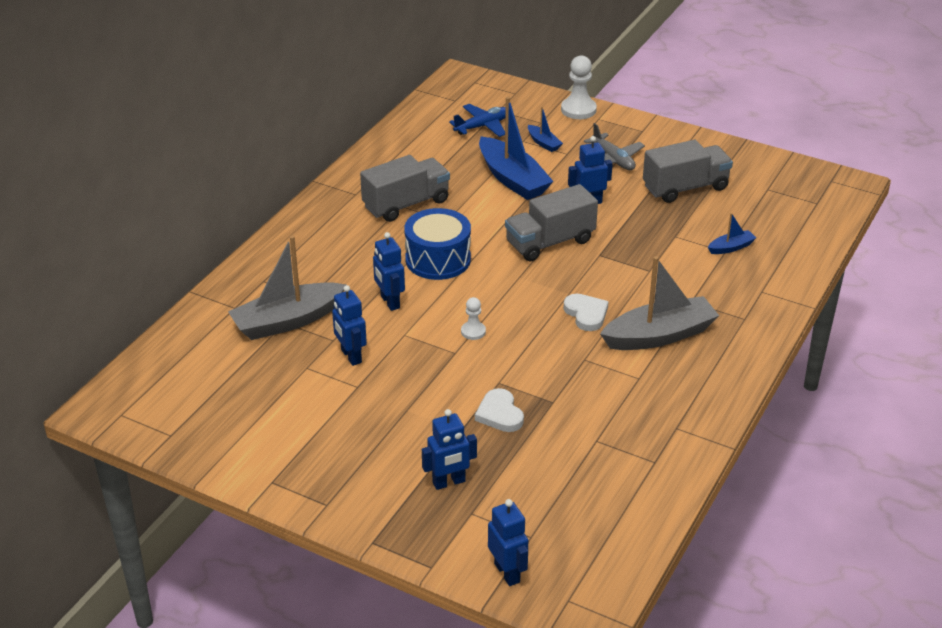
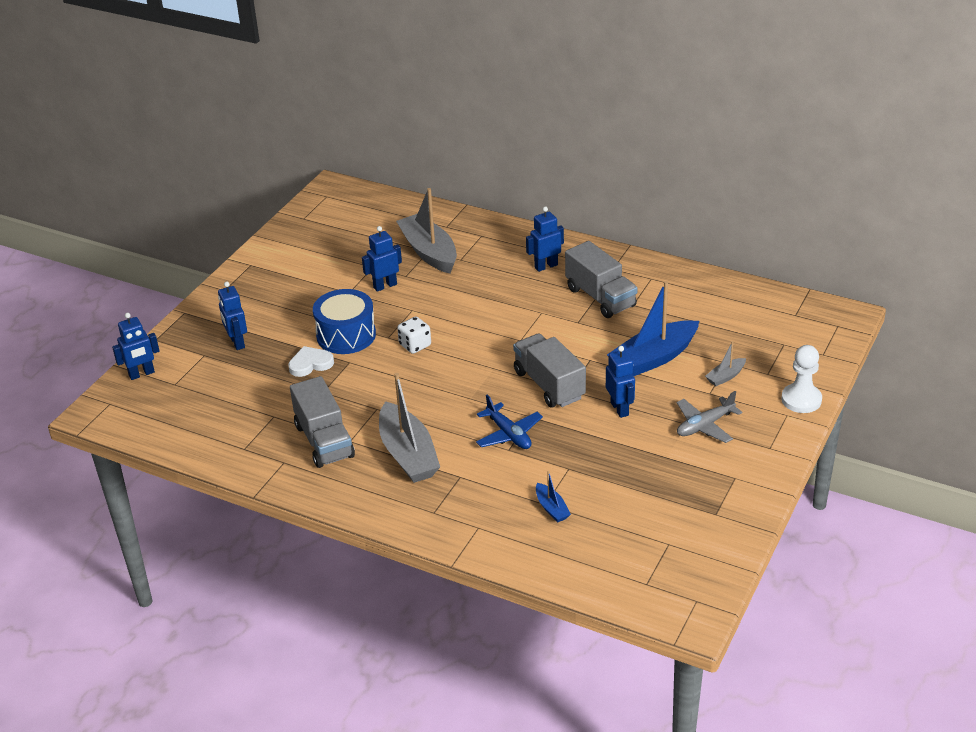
camera: 90 degrees right, 0 degrees up
blue robot [373,232,405,311] -> blue robot moved to [526,206,564,272]
blue drum [404,208,471,280] -> blue drum moved to [313,289,376,354]
blue plane [449,104,506,137] -> blue plane moved to [476,395,543,449]
white pawn [461,297,486,340] -> white dice [397,317,431,354]
blue boat [528,107,563,152] -> grey boat [705,341,746,386]
white heart [563,294,609,331] -> none
grey truck [643,140,733,203] -> grey truck moved to [290,376,355,468]

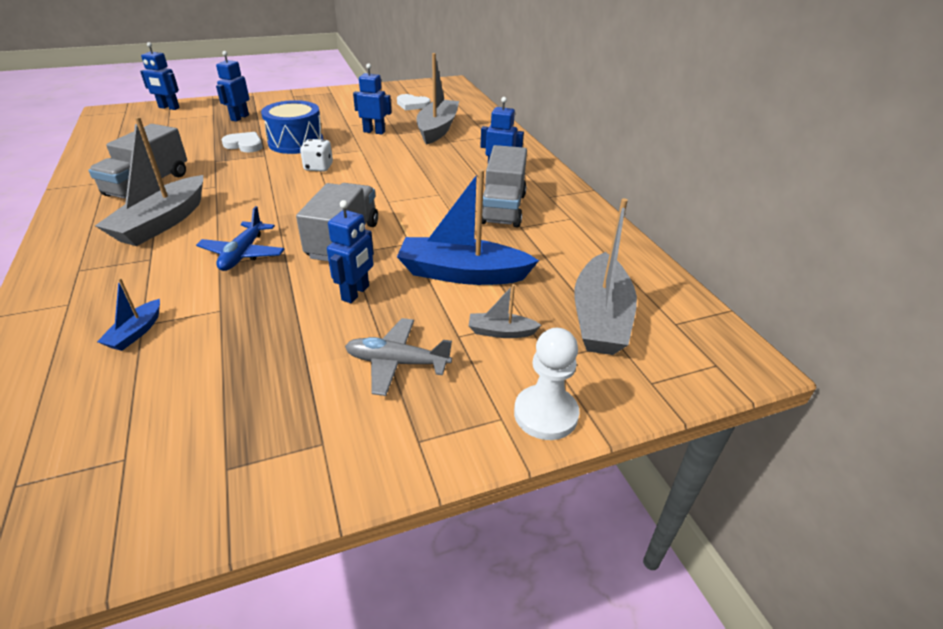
camera: 40 degrees right, 0 degrees up
none -> white heart [397,94,430,110]
none -> grey boat [574,198,637,355]

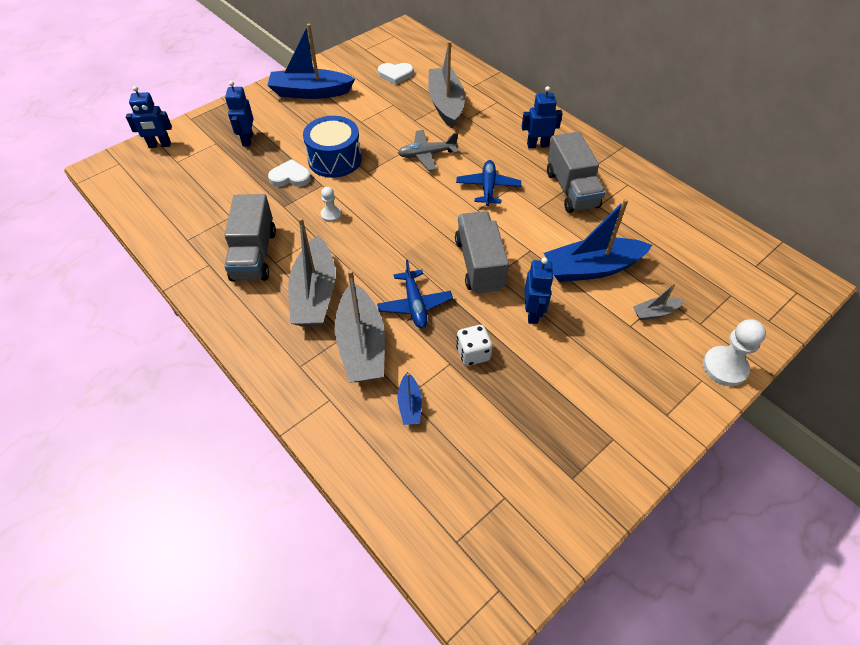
camera: 20 degrees left, 15 degrees up
white dice [300,139,333,172] -> white dice moved to [456,325,493,366]
grey plane [345,318,452,396] -> grey plane moved to [398,130,458,171]
blue robot [353,64,392,134] -> none
grey boat [574,198,637,355] -> grey boat moved to [335,270,385,382]
none -> blue boat [267,24,355,99]
none -> white pawn [321,187,342,222]
none -> blue plane [456,160,521,206]

